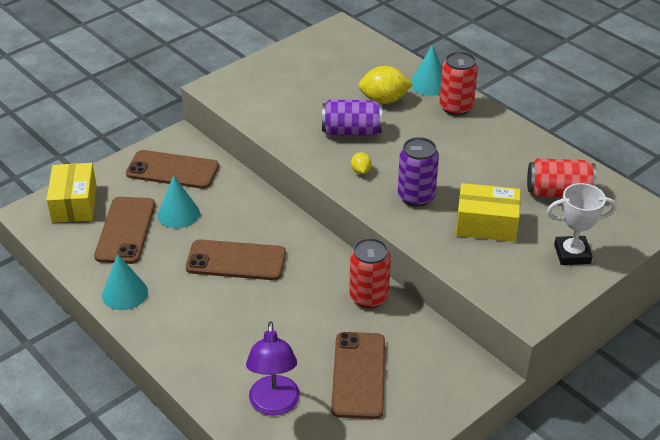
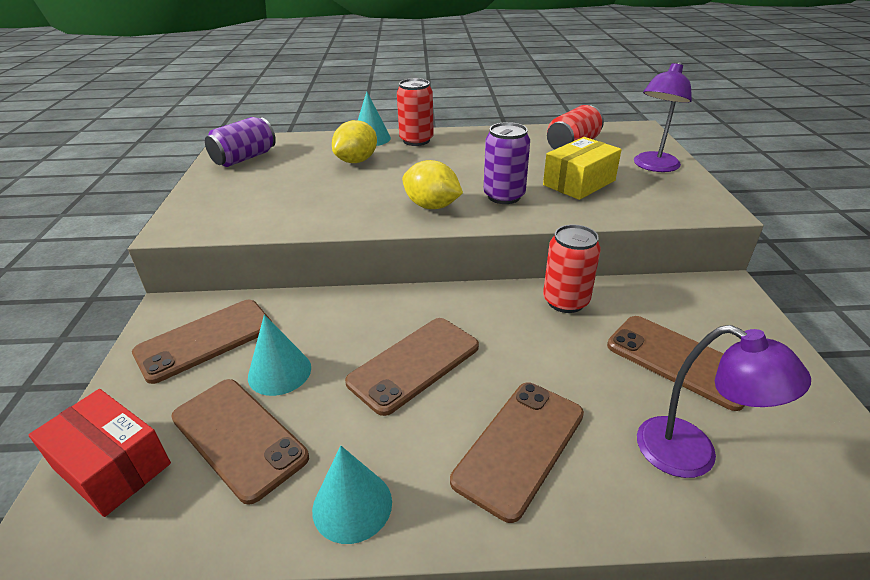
camera: 50 degrees left, 5 degrees down
yellow box [47,163,97,223] -> red box [29,389,171,517]
purple can [322,100,382,136] -> purple can moved to [205,117,276,167]
yellow lemon [351,152,372,174] -> yellow lemon [402,160,463,209], size x1.98
white trophy [547,183,617,265] -> purple lamp [634,61,692,172]
none -> brown phone [450,383,584,523]

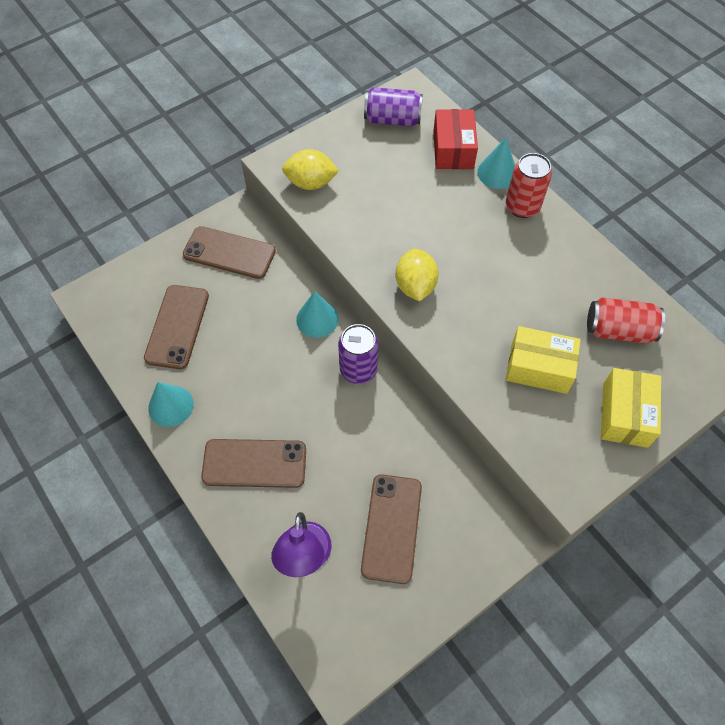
camera: 55 degrees right, 25 degrees up
red box [29,389,171,517] -> red box moved to [433,109,478,169]
turquoise cone [248,314,311,396] -> turquoise cone moved to [296,291,339,338]
yellow lemon [332,120,377,163] -> yellow lemon moved to [282,149,339,190]
brown phone [345,318,479,416] -> none
purple can [484,122,530,204] -> purple can moved to [338,324,379,384]
red can [543,225,601,313] -> none
purple lamp [634,61,692,172] -> yellow box [601,368,661,448]

